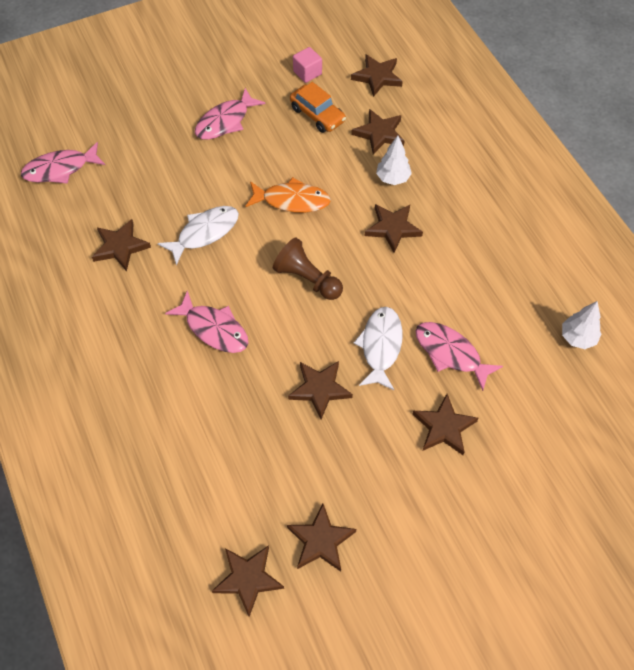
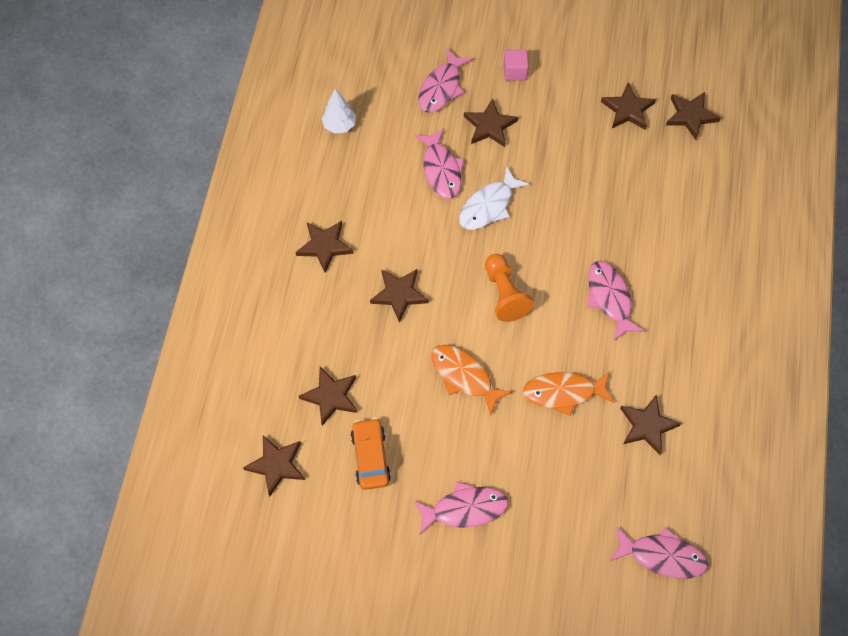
camera: 145 degrees left, 5 degrees up
white fish [158,206,239,265] -> orange fish [523,372,614,416]
brown pawn [273,237,343,300] -> orange pawn [485,254,534,322]
brown star [288,361,353,419] -> brown star moved to [296,221,354,273]
pink cube [293,47,322,83] -> pink cube moved to [503,49,529,81]
white tree [376,136,412,185] -> none
none -> pink fish [418,48,473,113]

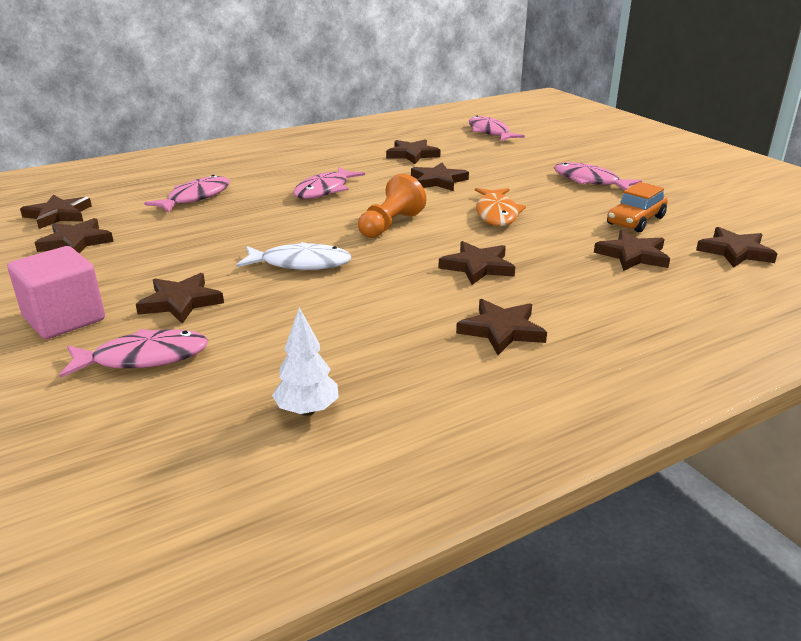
camera: 130 degrees left, 35 degrees down
pink fish [415,128,464,199] -> pink fish moved to [144,175,230,213]
pink cube [503,49,529,81] -> pink cube [8,246,105,339], size x1.73
orange fish [523,372,614,416] -> brown star [411,163,469,191]

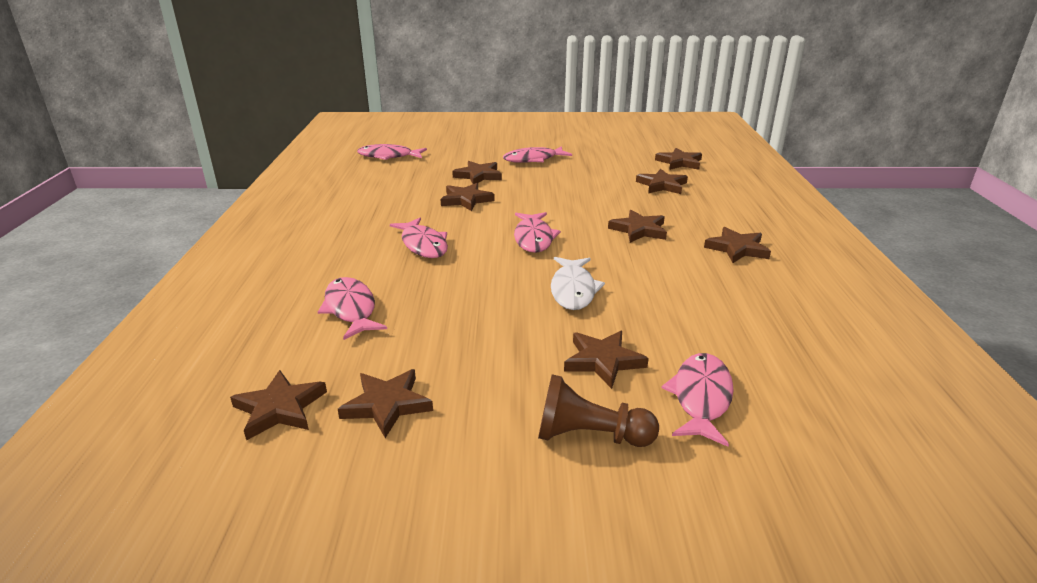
camera: 60 degrees left, 0 degrees up
pink cube [8,246,105,339] -> brown pawn [538,374,659,447]
white fish [236,242,352,270] -> white fish turned 150 degrees clockwise [551,257,605,310]
white tree [272,307,339,416] -> none
orange pawn [358,174,426,238] -> pink fish [514,212,561,253]
brown star [386,139,440,164] -> brown star moved to [452,161,502,184]
orange fish [475,188,526,226] -> none
orange car [607,182,668,232] -> none

